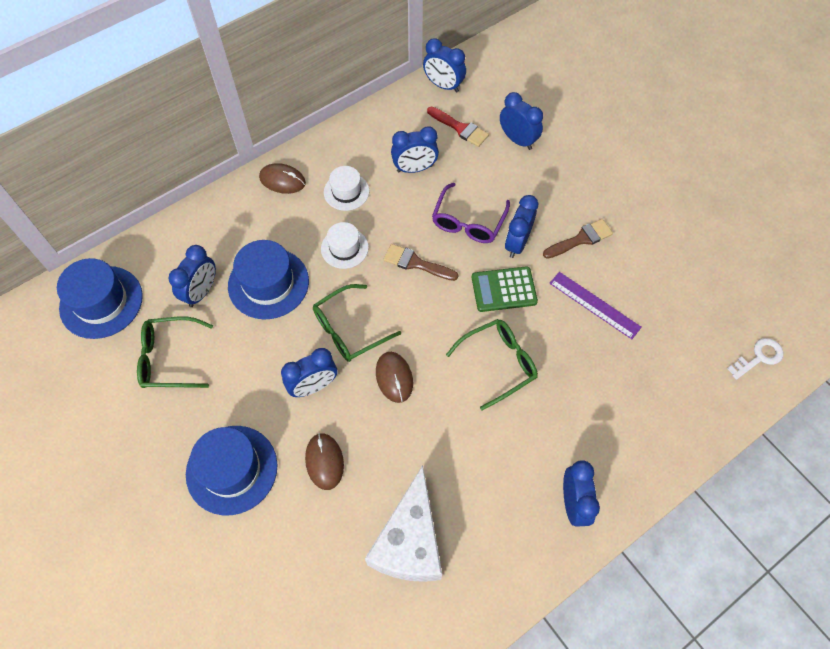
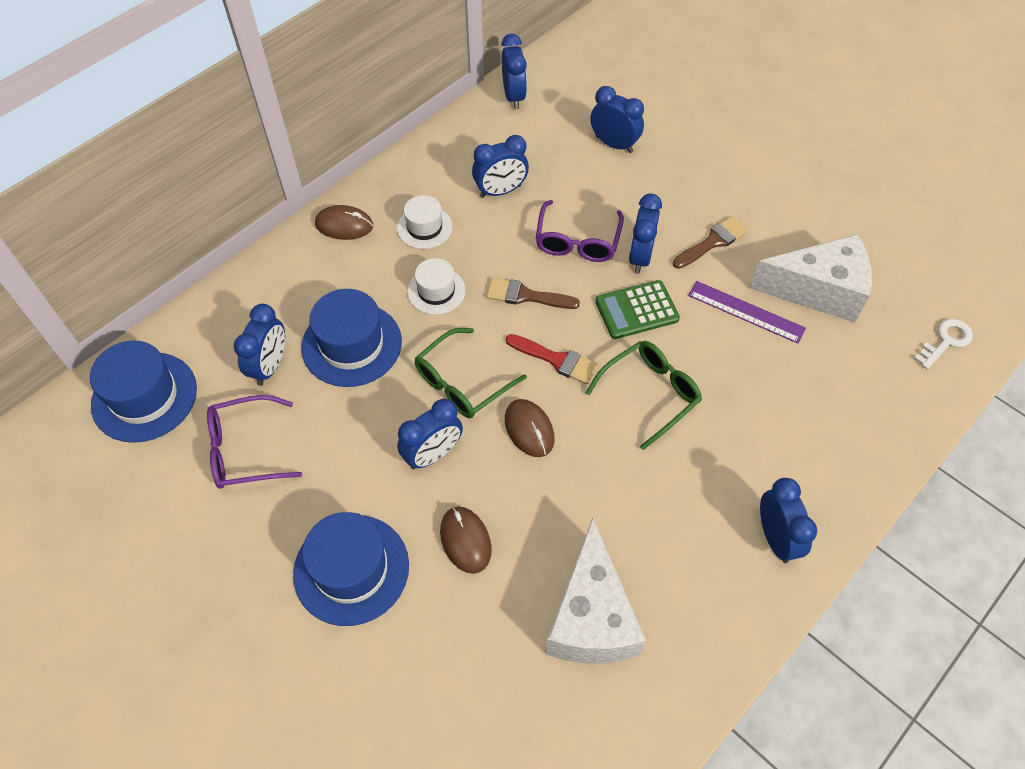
camera: 10 degrees left, 5 degrees down
green glasses [137,316,213,388] -> purple glasses [207,395,302,489]
blue clock [423,39,466,92] -> blue clock turned 120 degrees counterclockwise [501,34,527,109]
red brush [427,107,489,147] -> red brush moved to [506,334,598,384]
none -> white cheese [749,234,872,322]

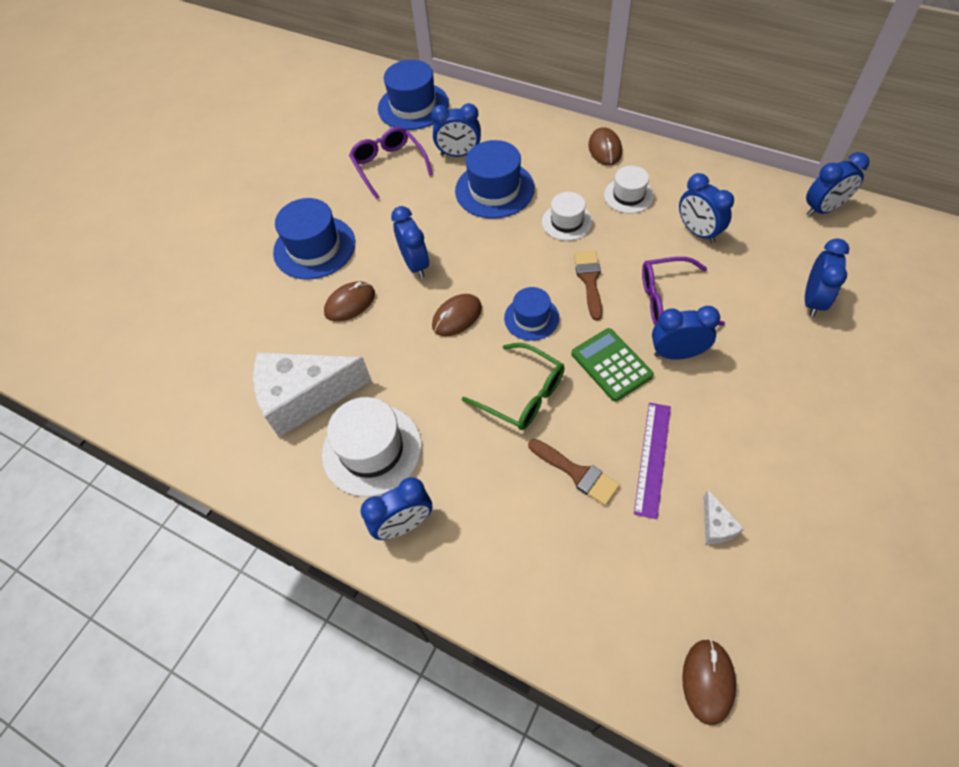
camera: 80 degrees right, 0 degrees up
blue clock [397,399,463,470] -> blue clock turned 150 degrees counterclockwise [391,206,429,278]
green glasses [414,328,527,418] -> none
red brush [506,334,598,384] -> blue hat [504,287,559,341]
brown brush [673,216,748,269] -> brown brush moved to [528,439,620,506]
white cheese [749,234,872,322] -> white cheese [704,490,744,544], size x0.41
white key [914,319,973,369] -> brown mouse [682,639,736,725]
none -> white hat [322,397,422,497]

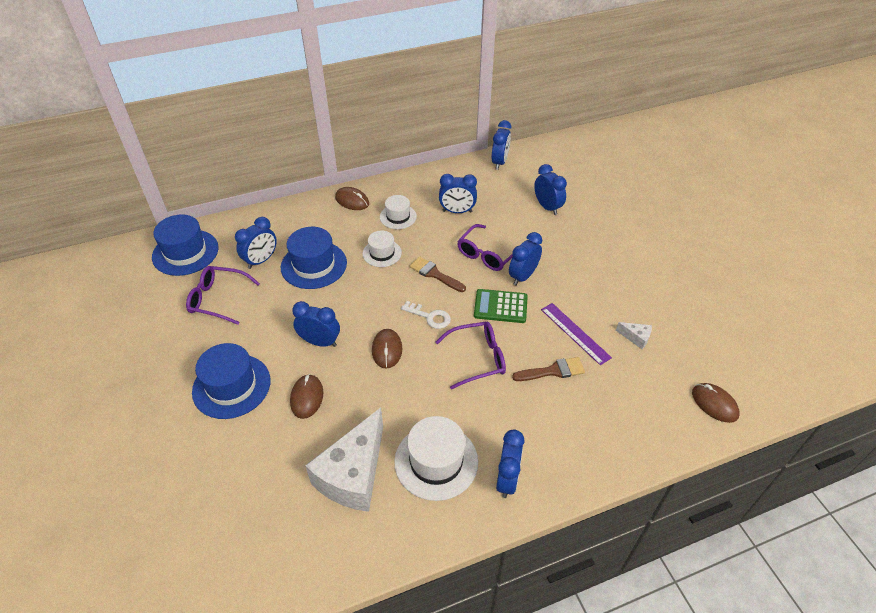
camera: 55 degrees left, 10 degrees down
green glasses [462,343,564,430] -> purple glasses [435,322,506,389]
blue hat [504,287,559,341] -> white key [401,301,451,329]

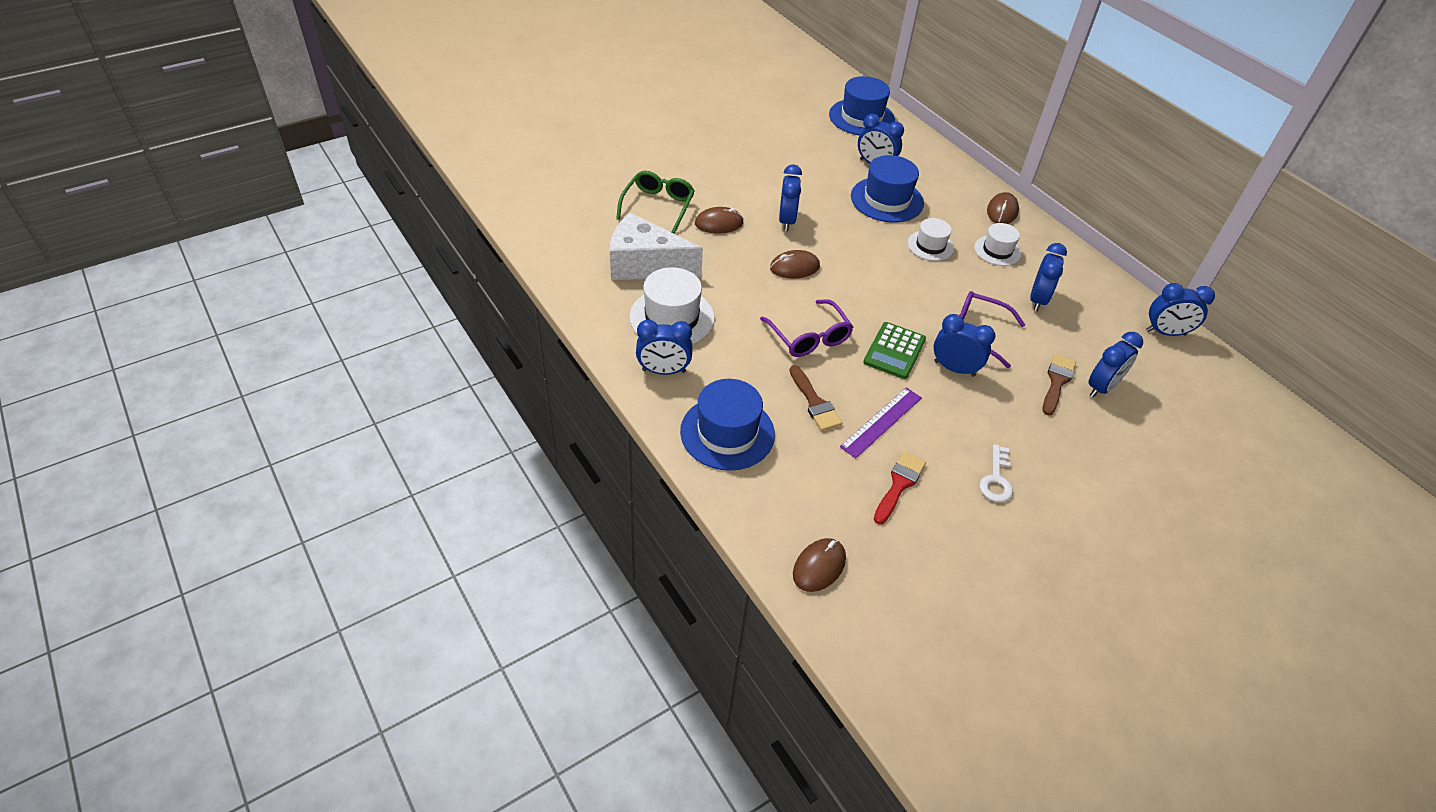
camera: 75 degrees right, 0 degrees up
purple glasses [186,266,260,325] -> none
blue hat [192,343,270,419] -> blue hat moved to [680,379,775,471]
white key [401,301,451,329] -> white key moved to [980,444,1013,502]
brown brush [409,257,466,292] -> brown brush moved to [1043,354,1076,416]
blue clock [439,174,477,213] -> blue clock turned 150 degrees counterclockwise [1030,243,1067,311]
green calculator [474,289,528,323] -> green calculator turned 150 degrees counterclockwise [863,322,926,379]
white cheese [616,322,652,349] -> red brush [874,452,926,524]
none -> green glasses [616,171,695,234]

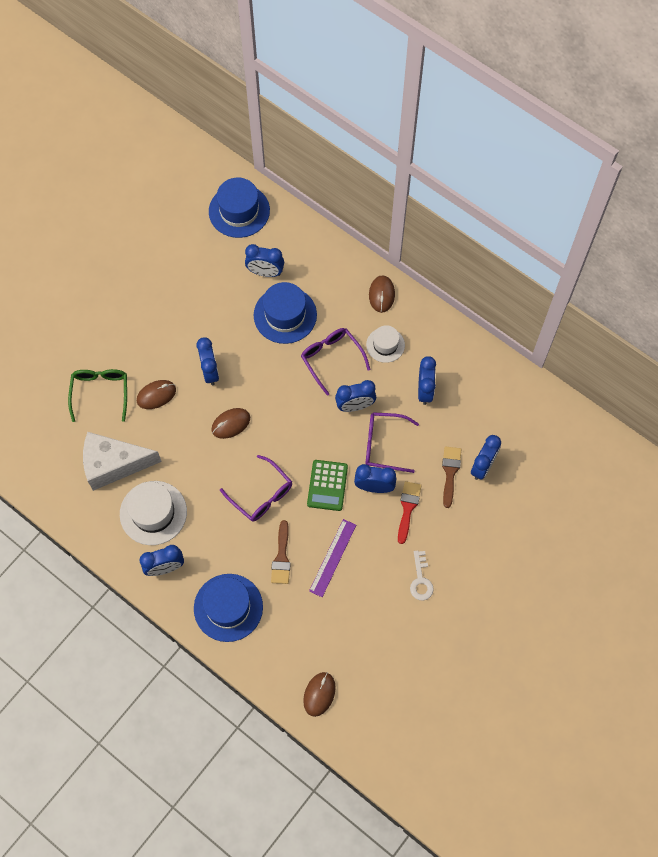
camera: 15 degrees left, 20 degrees up
brown brush [789,365,842,431] -> brown brush turned 45 degrees clockwise [271,520,291,584]
red brush [874,452,926,524] -> red brush moved to [398,481,422,544]
white hat [908,218,954,261] -> purple glasses [301,328,371,396]
blue clock [1146,283,1215,336] -> blue clock moved to [335,380,376,412]

